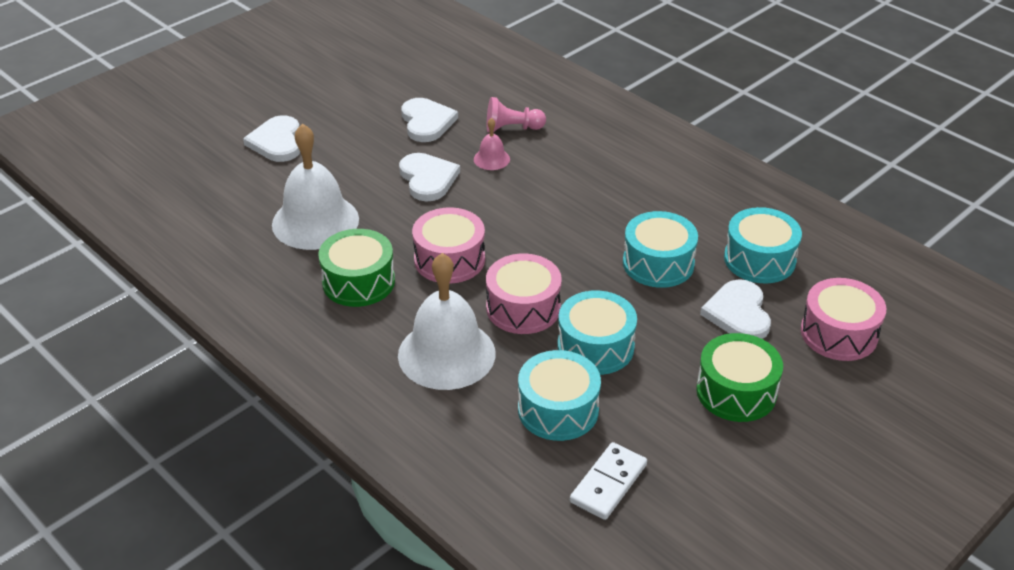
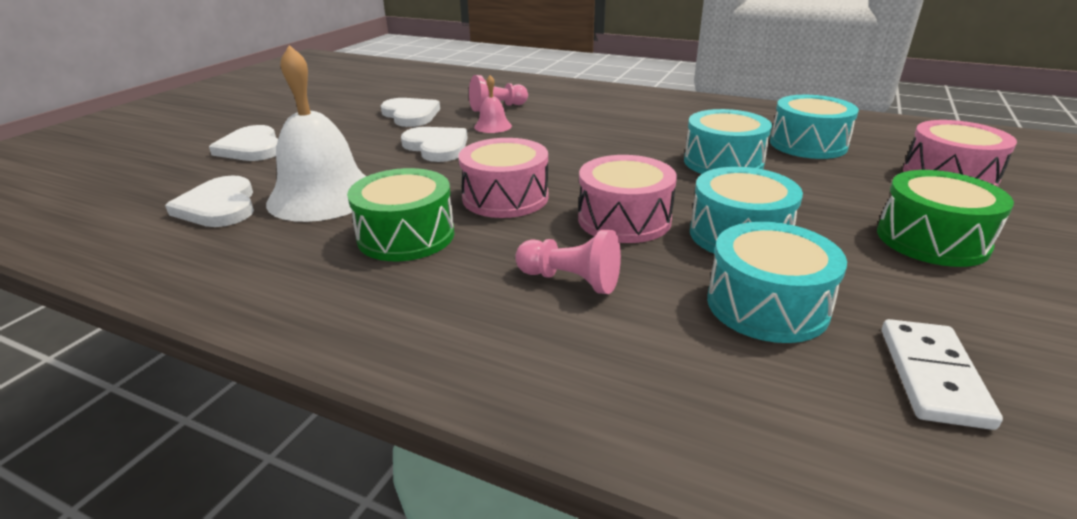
camera: 20 degrees left, 10 degrees down
white bell [398,253,496,390] -> pink pawn [515,230,621,294]
white heart [700,279,771,339] -> white heart moved to [165,175,254,227]

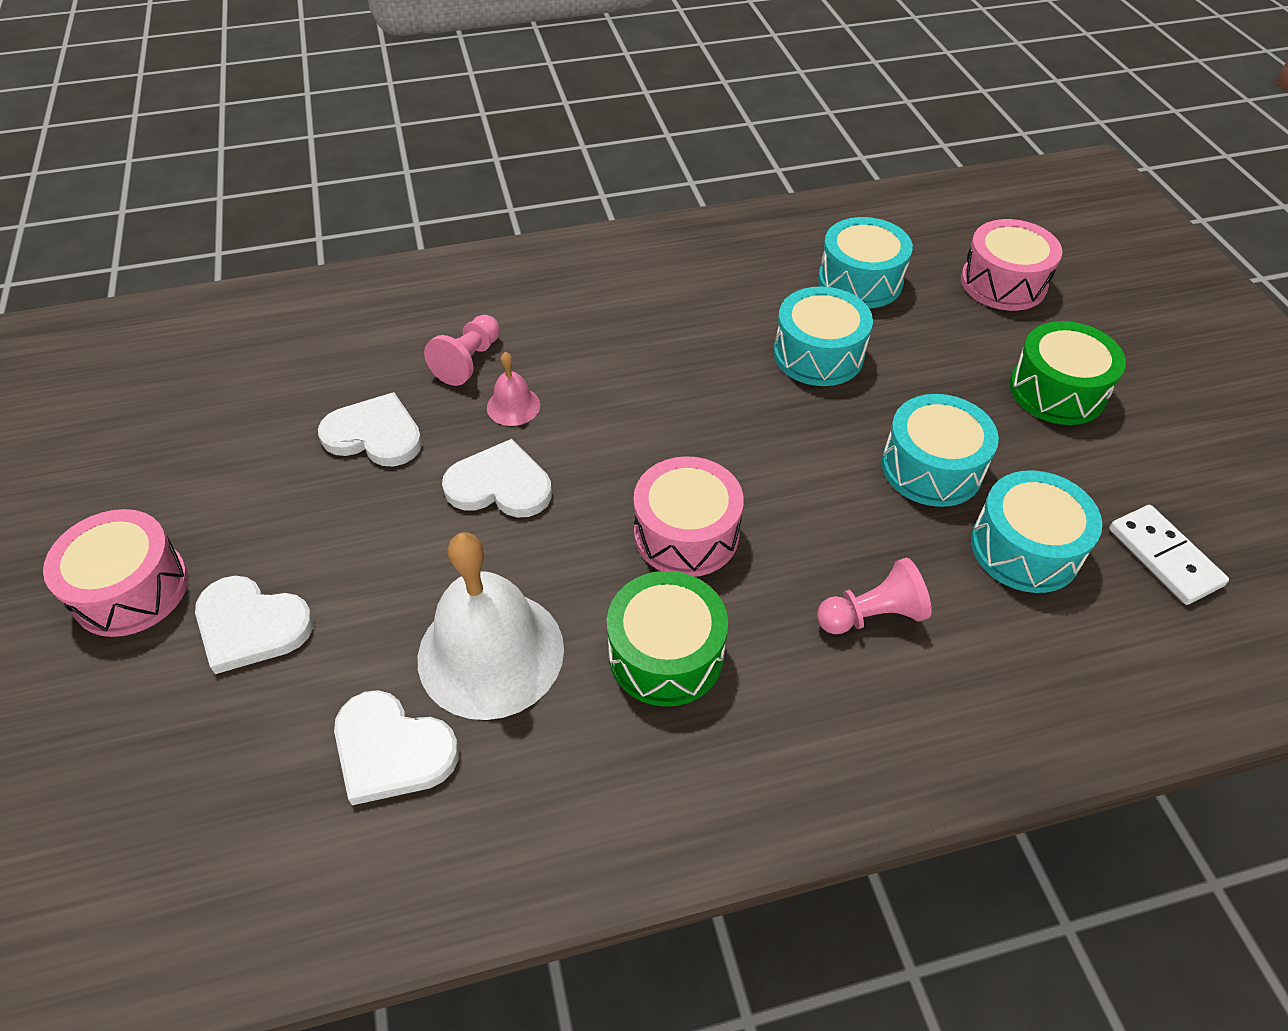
camera: 40 degrees left, 20 degrees up
pink drum [578,155,677,243] -> pink drum moved to [43,509,188,637]

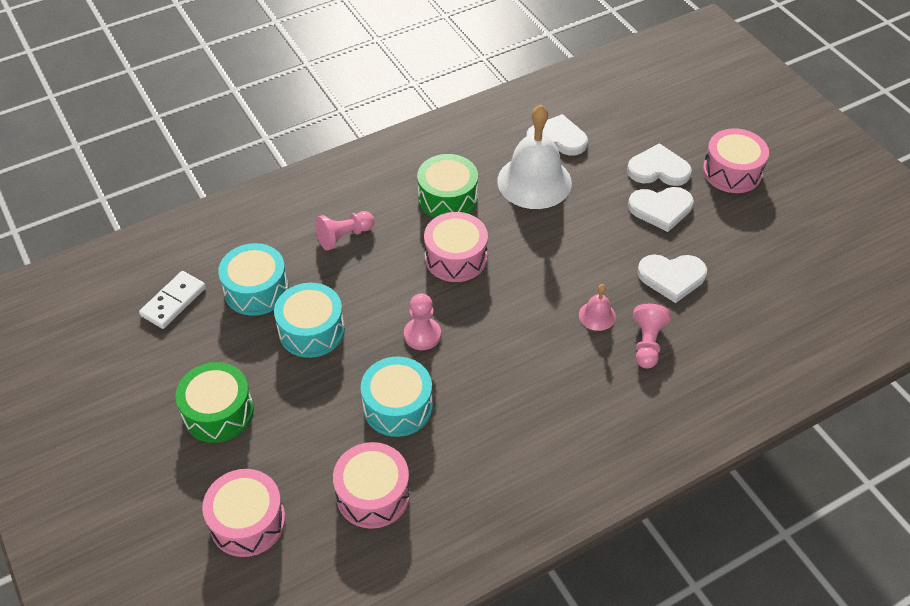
camera: 165 degrees right, 0 degrees up
white heart [442,439,552,518] -> white heart moved to [628,187,694,232]
turquoise drum [818,217,913,308] -> pink drum [333,442,410,529]
white domino [1109,505,1229,605] -> white domino turned 75 degrees clockwise [139,271,206,329]
none -> pink pawn [404,293,441,350]

